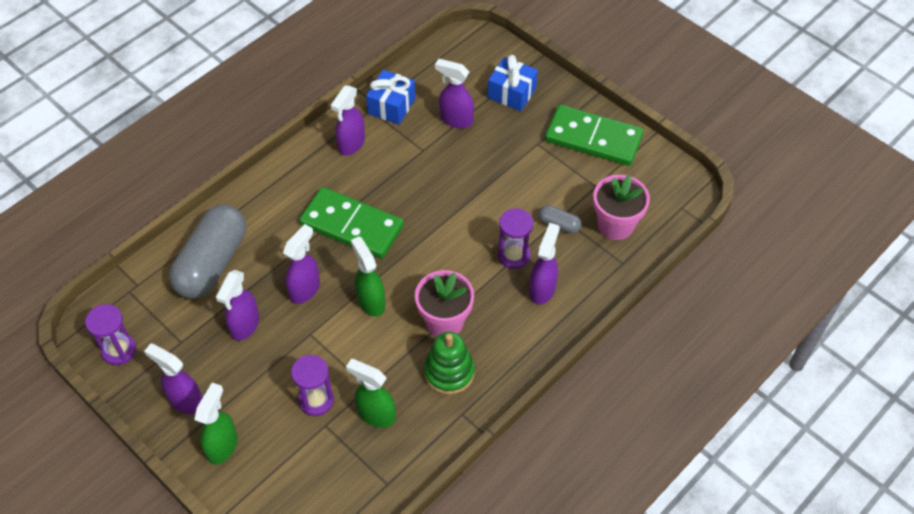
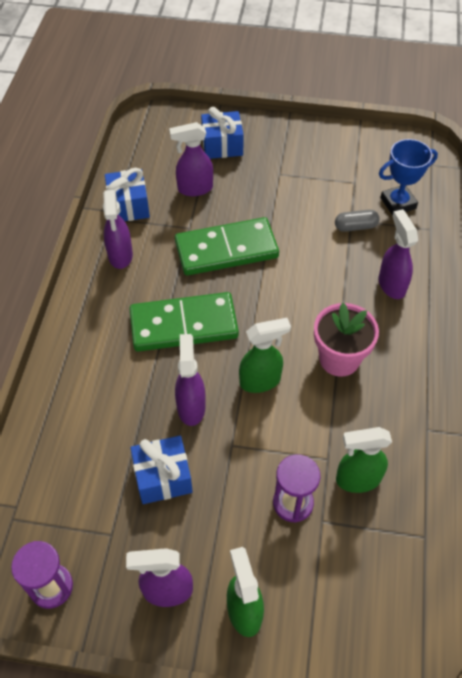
camera: 35 degrees left, 0 degrees up
grey capsule [169,204,246,299] -> none
purple spray bottle [216,270,259,341] -> blue gift [130,436,193,504]
green spray bottle [351,236,385,317] -> green spray bottle turned 135 degrees clockwise [239,318,291,393]
green stacking toy [424,332,475,395] -> none
purple hourglass [498,208,533,269] -> none
green domino [545,105,644,166] -> green domino moved to [175,217,279,276]
pink flower pot [593,175,650,240] -> blue trophy [379,139,438,215]

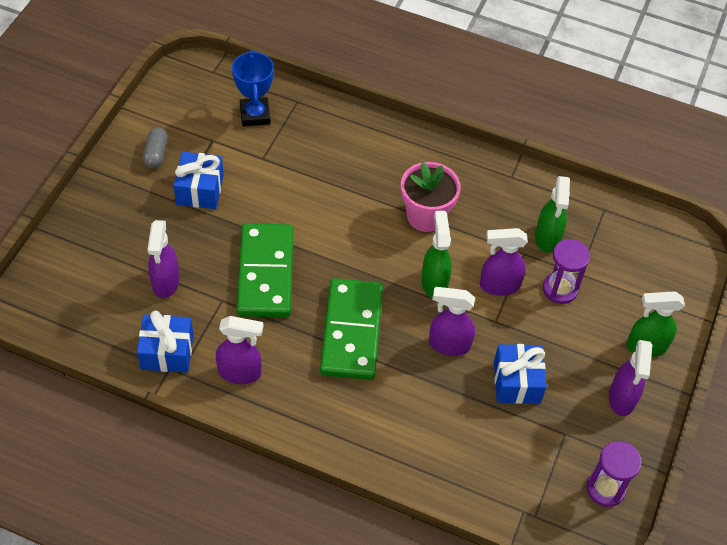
camera: 80 degrees left, 0 degrees up
blue gift [201,107,244,159] -> blue gift moved to [174,152,224,209]
grey capsule [335,210,380,232] -> grey capsule moved to [143,127,168,169]
purple spray bottle [379,209,418,299] -> purple spray bottle moved to [480,228,528,296]

